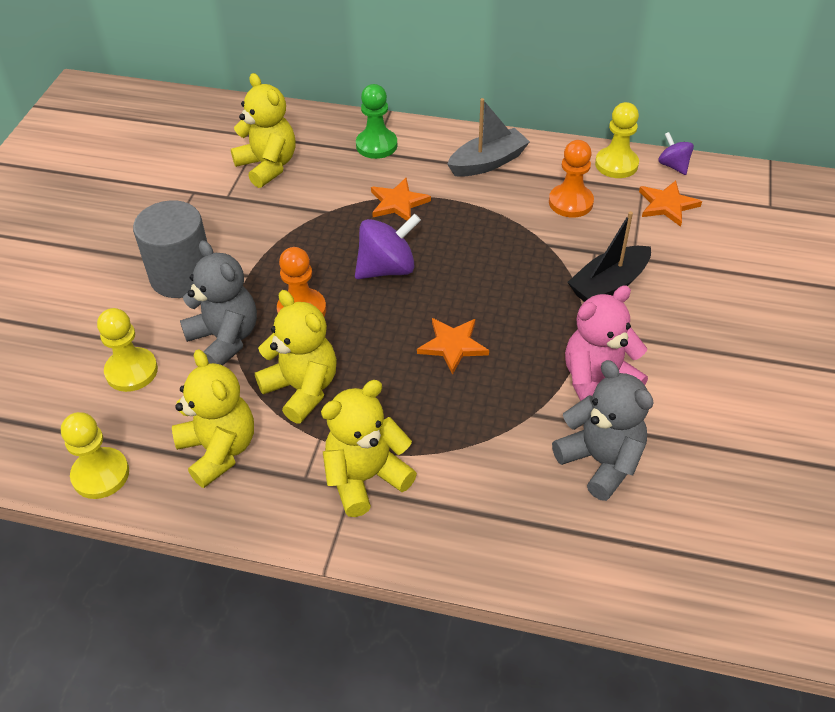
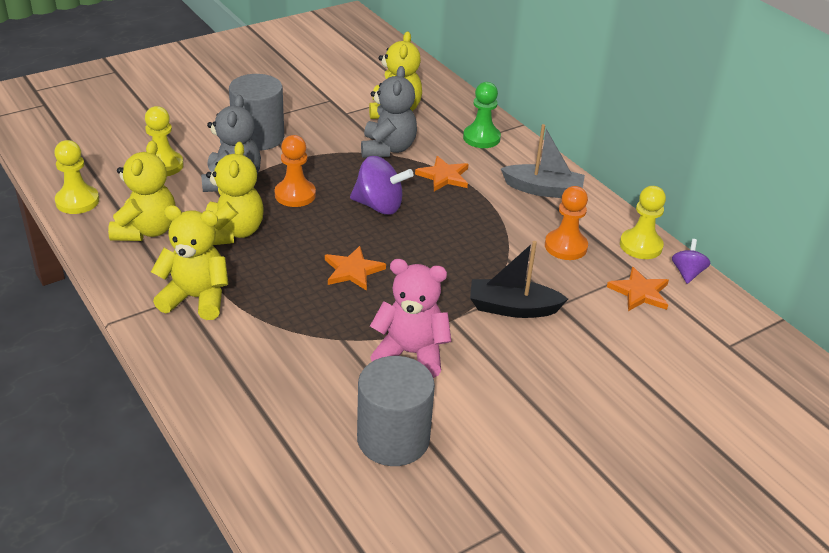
camera: 40 degrees right, 10 degrees down
grey teddy bear [552,360,654,501] -> grey teddy bear moved to [361,66,417,158]
none -> grey cylinder [357,356,435,466]

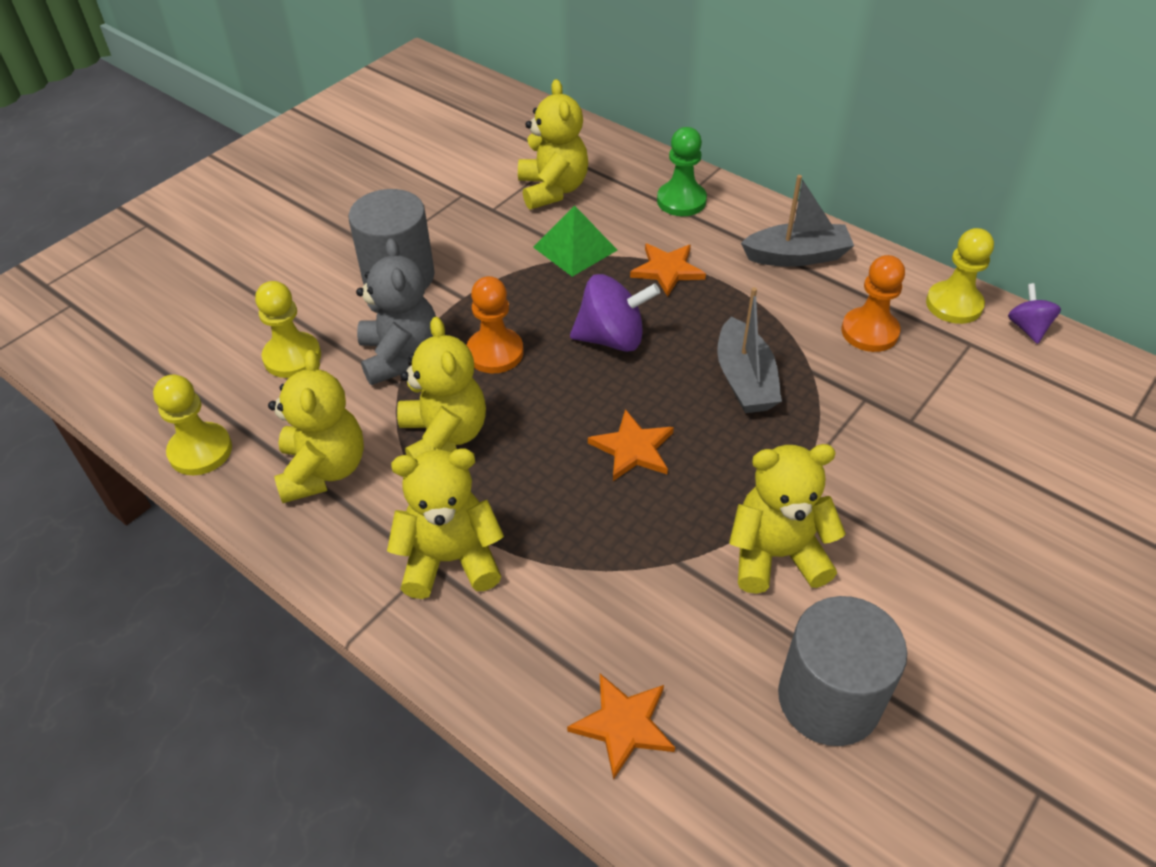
camera: 15 degrees left, 10 degrees up
grey teddy bear [361,66,417,158] -> green pyramid [533,205,617,277]
pink teddy bear [370,259,452,378] -> yellow teddy bear [729,444,846,594]
black boat [470,241,568,318] -> none
orange star [607,267,669,311] -> orange star moved to [567,674,675,780]
none -> grey boat [717,287,782,413]

